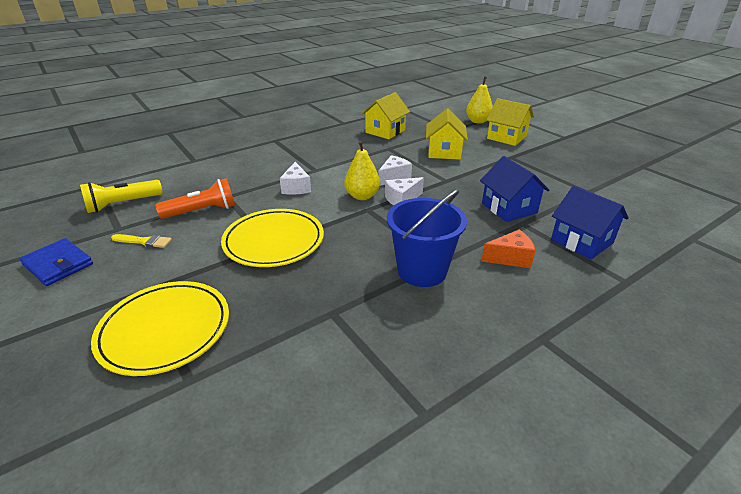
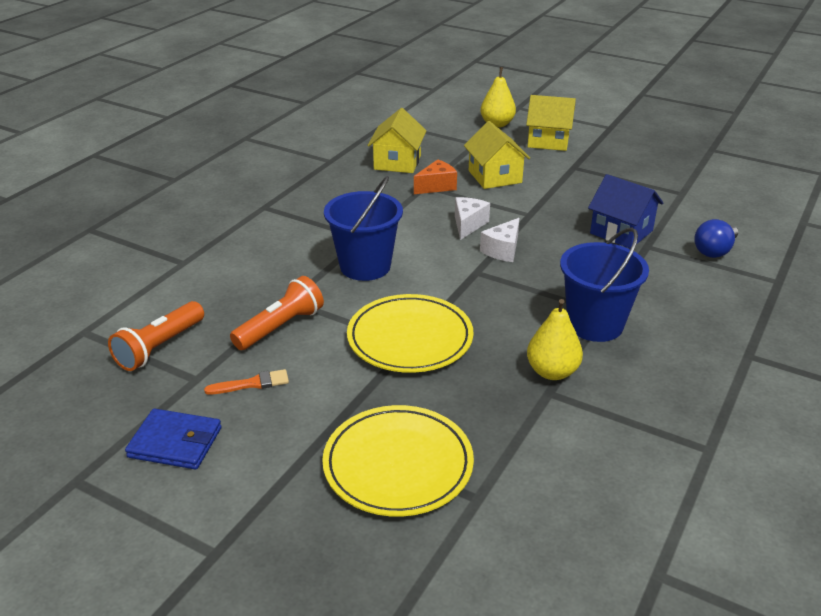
camera: 25 degrees left, 0 degrees up
yellow flashlight [80,180,163,213] -> orange flashlight [108,301,204,371]
yellow brush [111,234,172,248] -> orange brush [204,369,289,395]
white cheese [280,162,311,195] -> blue bucket [324,176,403,281]
yellow pear [344,141,380,200] -> yellow pear moved to [527,299,583,380]
orange cheese [481,229,535,268] -> orange cheese moved to [414,159,457,194]
blue house [551,186,629,260] -> blue light bulb [694,219,738,258]

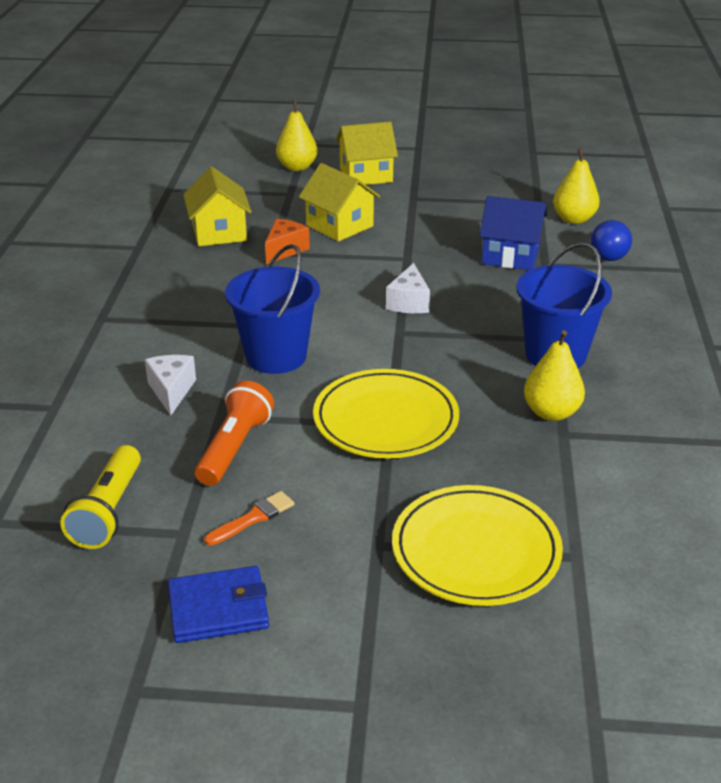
camera: 25 degrees left, 0 degrees up
orange flashlight [108,301,204,371] -> yellow flashlight [60,445,141,549]
white cheese [455,197,490,240] -> white cheese moved to [145,355,196,416]
none -> yellow pear [553,148,600,224]

